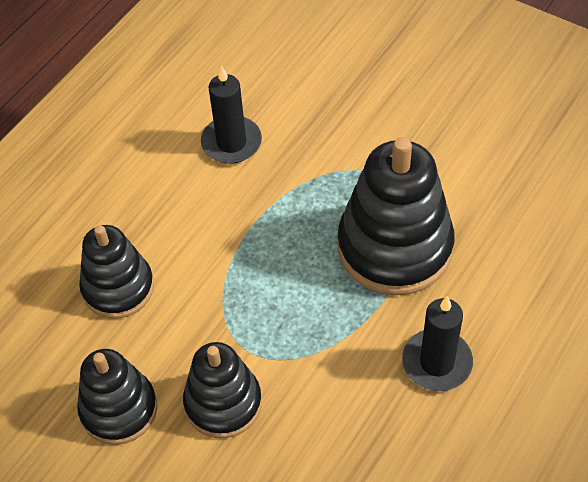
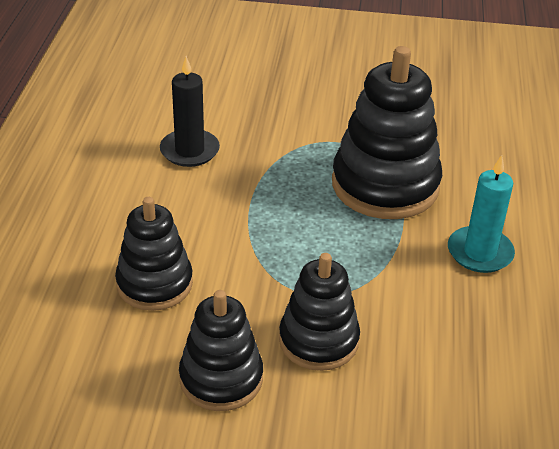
camera: 30 degrees left, 15 degrees down
black candle [402,296,473,391] -> turquoise candle [448,155,515,273]

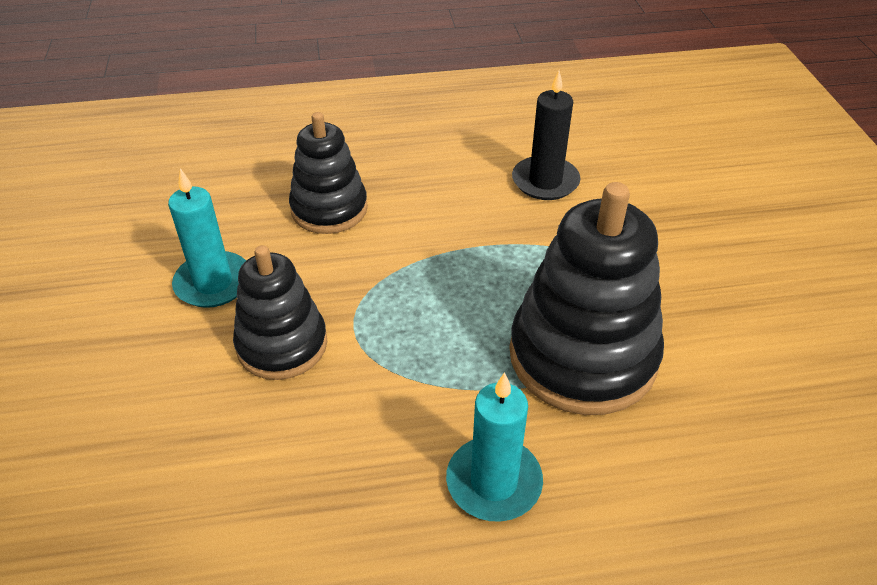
camera: 75 degrees right, 5 degrees up
black stacking toy [179,290,263,411] -> turquoise candle [168,168,246,308]

